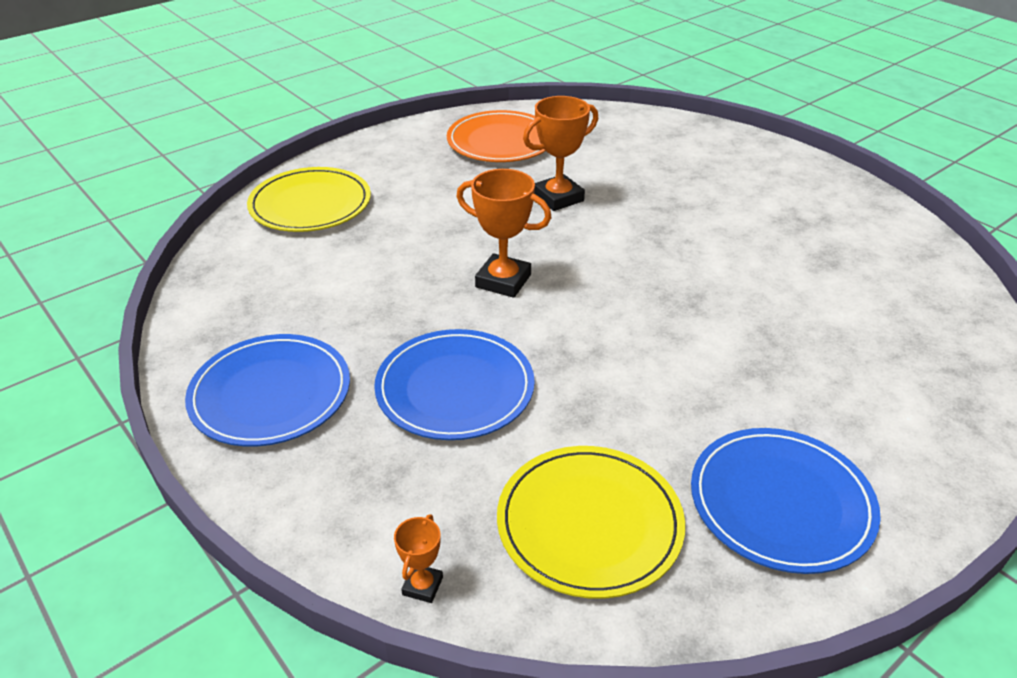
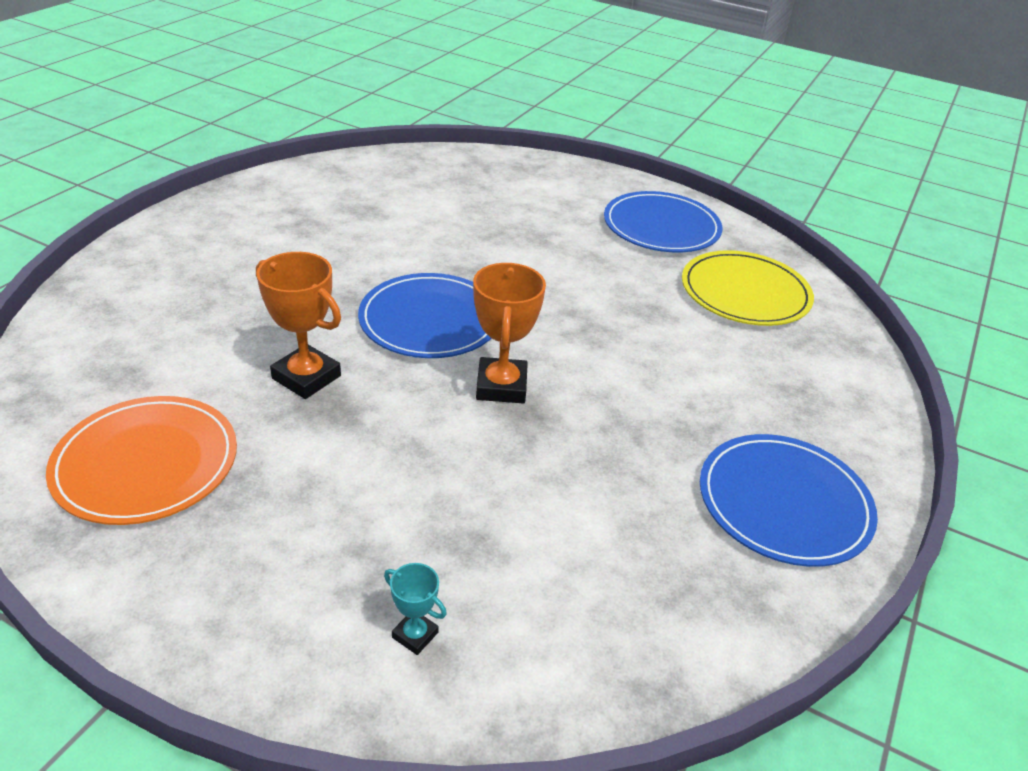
camera: 115 degrees left, 0 degrees up
yellow plate [247,167,371,232] -> turquoise trophy [384,563,447,655]
blue plate [374,329,535,440] -> blue plate moved to [358,273,491,358]
orange trophy [394,514,443,603] -> none

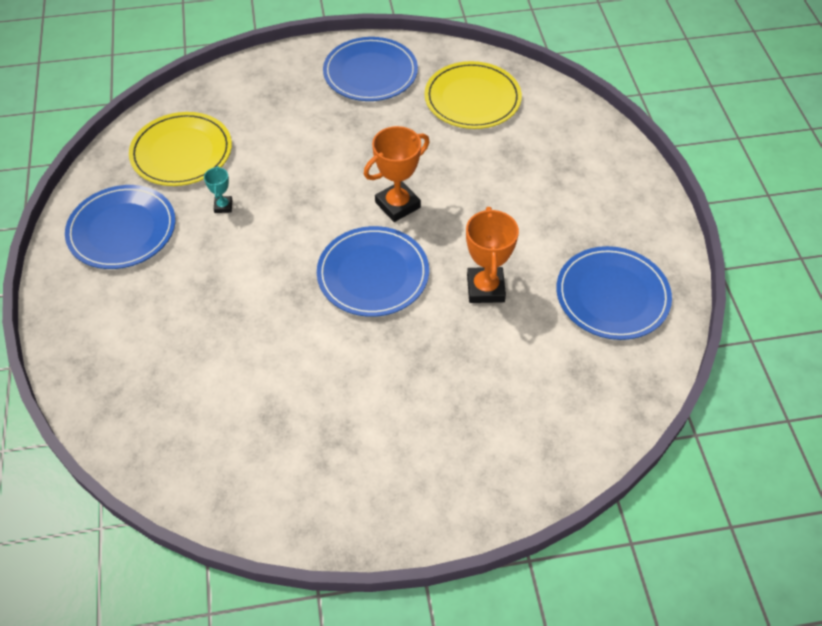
camera: 125 degrees left, 15 degrees up
orange plate [46,396,237,525] -> blue plate [556,246,672,340]
turquoise trophy [384,563,447,655] -> turquoise trophy moved to [204,166,232,213]
none -> yellow plate [424,61,522,129]

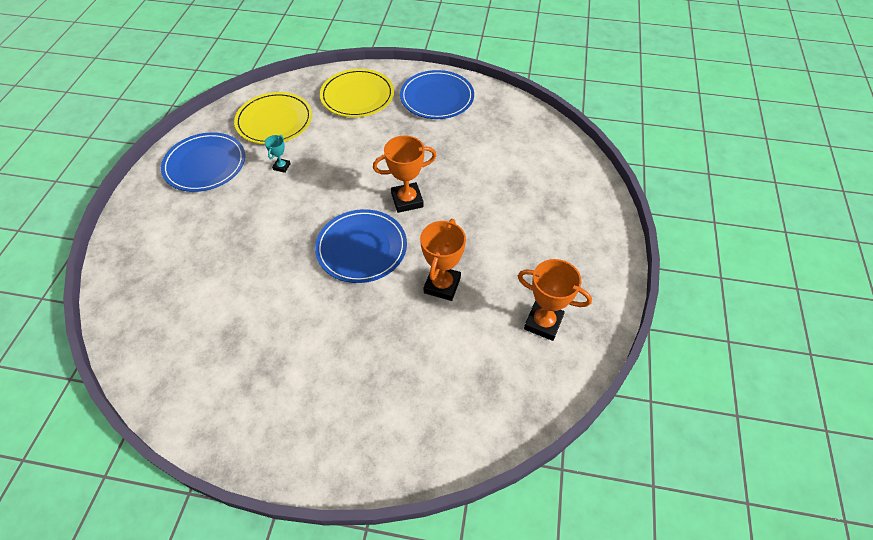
camera: 20 degrees right, 0 degrees up
yellow plate [424,61,522,129] -> yellow plate moved to [320,69,394,117]
blue plate [556,246,672,340] -> orange trophy [518,259,592,341]

